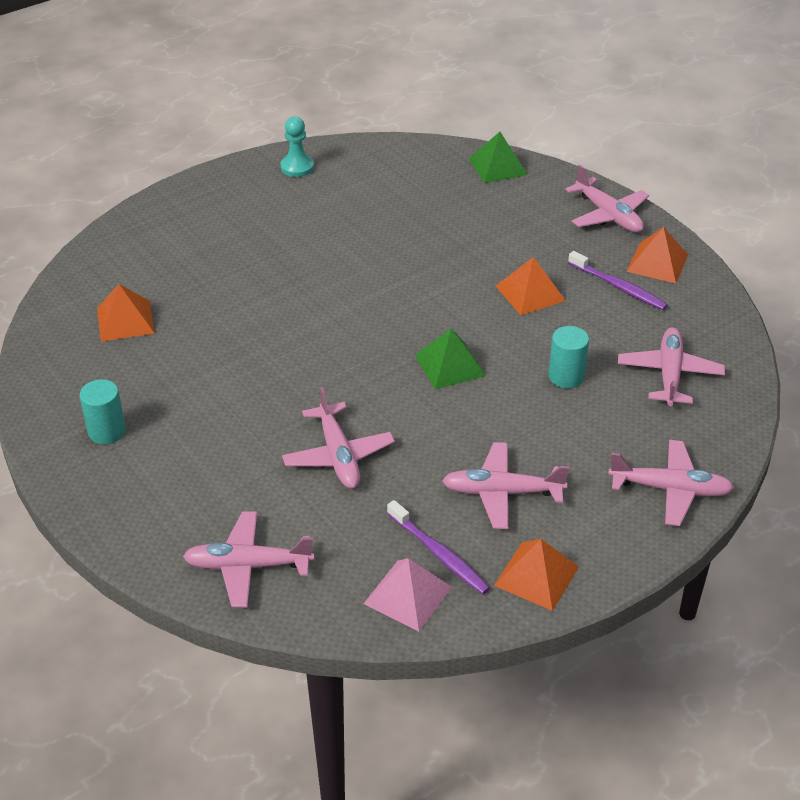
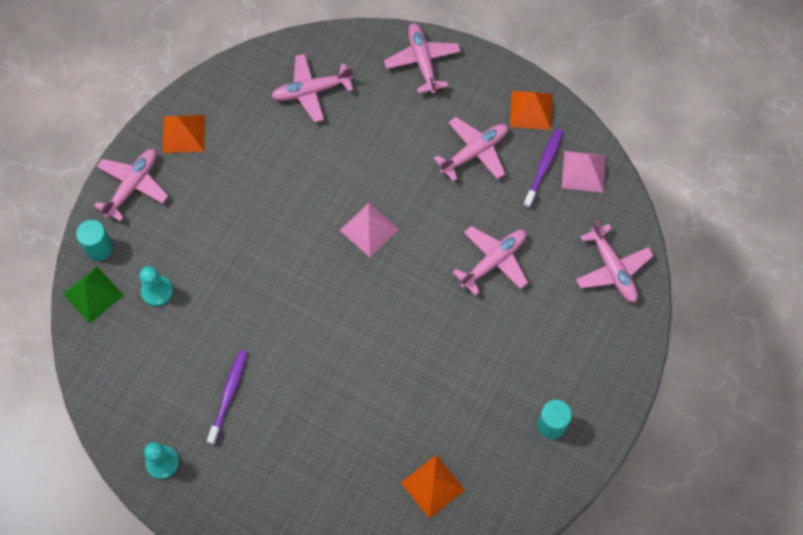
camera: 115 degrees left, 25 degrees up
green pyramid [415,328,486,390] -> pink pyramid [339,203,399,257]
pink plane [442,442,569,529] -> pink plane turned 105 degrees counterclockwise [434,117,508,182]
orange pyramid [496,257,566,315] -> none
turquoise cylinder [548,326,589,388] -> turquoise cylinder moved to [76,220,113,261]
purple toothbrush [568,251,668,310] -> purple toothbrush moved to [207,350,247,445]
none -> turquoise pawn [139,266,173,306]

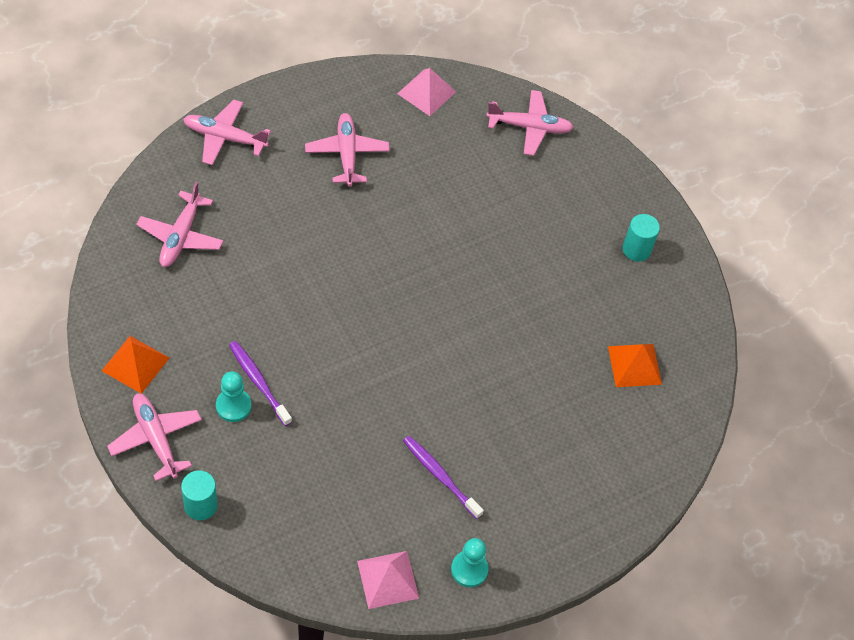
camera: 65 degrees left, 10 degrees down
green pyramid [63,266,124,323] -> none
turquoise pawn [139,266,173,306] -> turquoise pawn moved to [216,371,251,422]
pink pyramid [339,203,399,257] -> pink pyramid moved to [357,551,419,609]
pink plane [453,226,528,296] -> none
orange pyramid [510,91,552,130] -> none
purple toothbrush [523,129,563,209] -> purple toothbrush moved to [229,341,292,426]

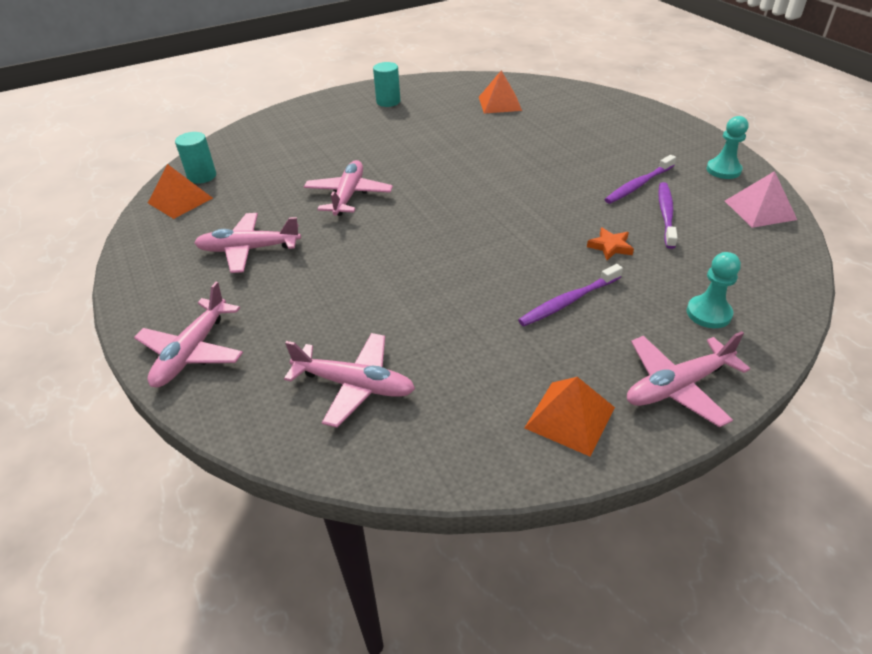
camera: 80 degrees left, 15 degrees down
turquoise cylinder [181,470,218,520] -> turquoise cylinder moved to [175,132,216,184]
turquoise pawn [216,371,251,422] -> turquoise pawn moved to [687,252,741,328]
pink pyramid [397,68,456,116] -> orange pyramid [148,164,213,219]
pink plane [486,90,574,156] -> pink plane moved to [304,160,393,216]
none -> orange star [587,227,634,260]
none -> purple toothbrush [658,182,678,249]

